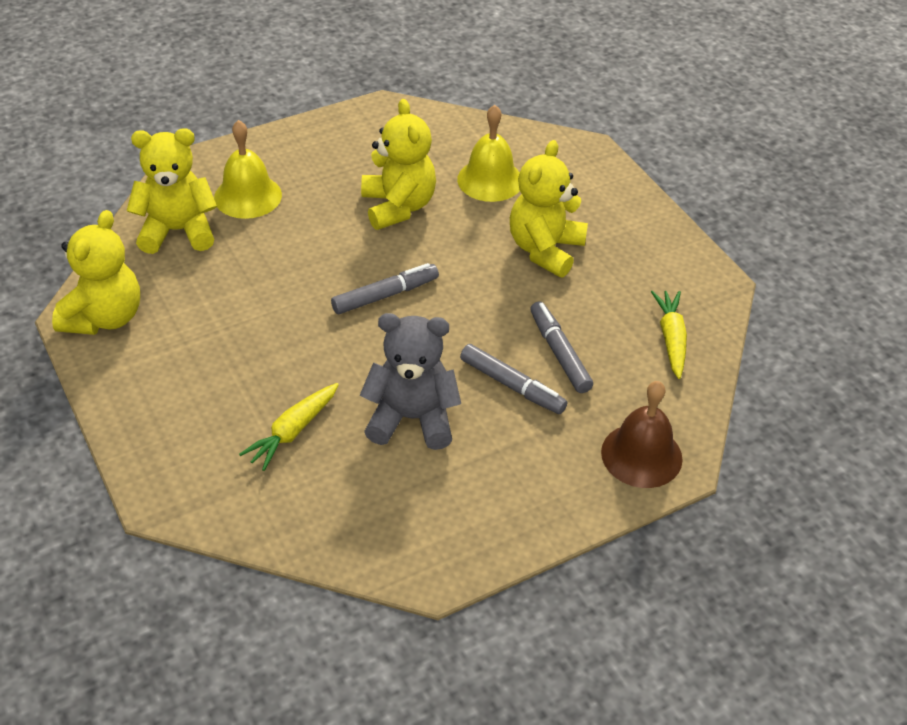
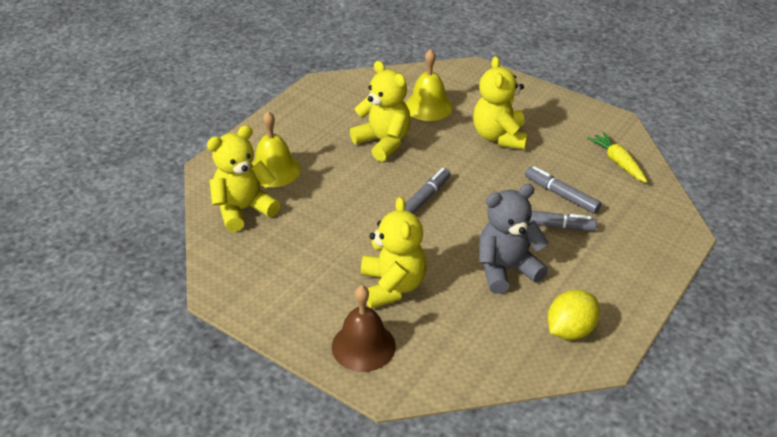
camera: 25 degrees left, 5 degrees down
yellow teddy bear [52,210,140,335] -> yellow teddy bear moved to [361,197,427,308]
yellow carrot [239,383,339,471] -> none
brown bell [601,381,683,488] -> brown bell moved to [332,285,396,372]
none -> yellow lemon [548,290,600,340]

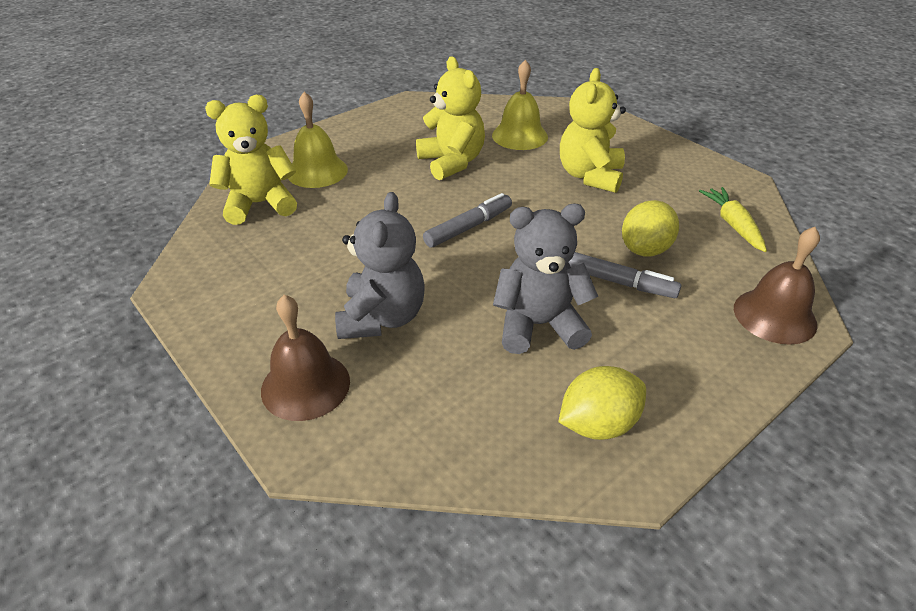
camera: 15 degrees right, 0 degrees up
yellow teddy bear [361,197,427,308] -> grey teddy bear [335,192,425,339]
grey marker [525,166,602,214] -> yellow lemon [622,200,679,256]
none -> brown bell [734,227,820,345]

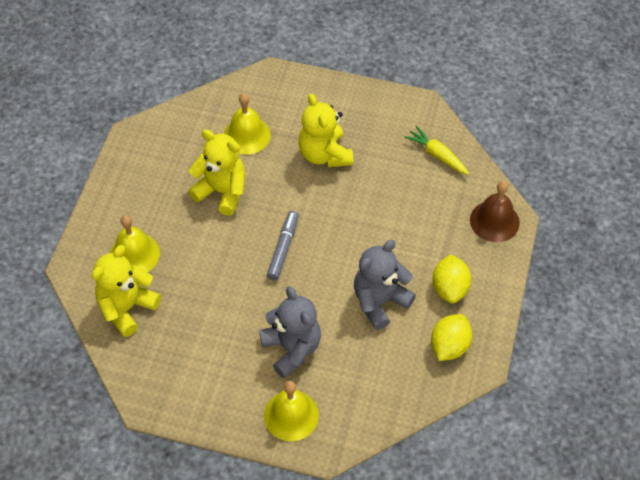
camera: 35 degrees left, 15 degrees up
brown bell [261,295,350,421] -> yellow bell [264,381,319,441]
grey marker [568,252,681,298] -> none
yellow lemon [622,200,679,256] -> yellow lemon moved to [432,254,471,303]

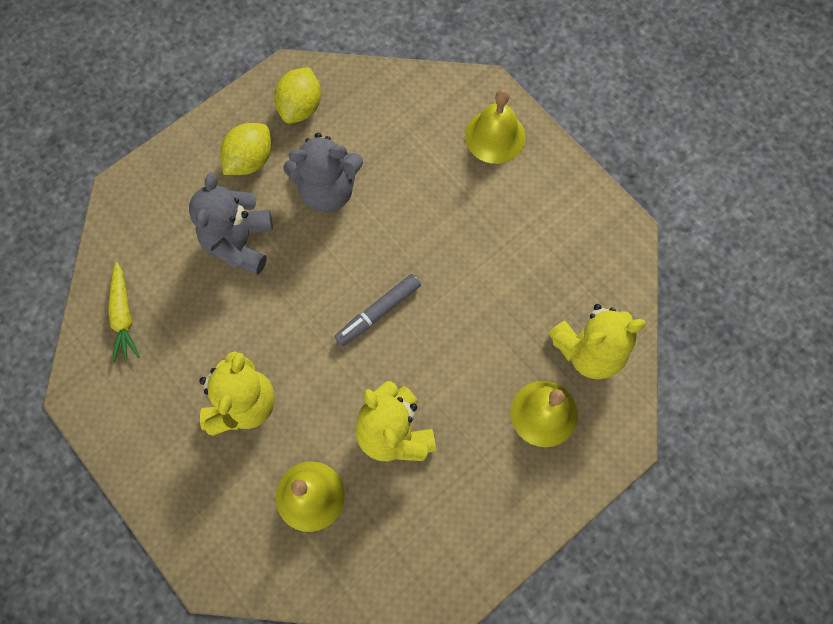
camera: 145 degrees left, 15 degrees up
grey teddy bear [259,286,321,378] -> grey teddy bear moved to [189,172,273,275]
yellow lemon [431,314,472,361] -> yellow lemon turned 45 degrees counterclockwise [274,67,321,124]
brown bell [470,181,520,242] -> none

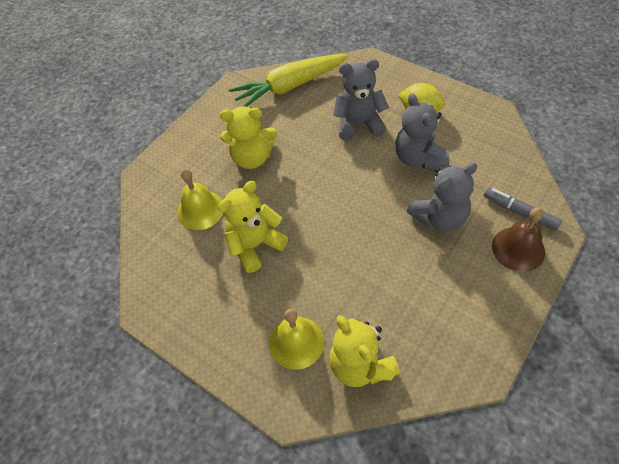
camera: 80 degrees right, 15 degrees down
yellow carrot [108,262,140,363] -> yellow carrot [229,54,348,107], size x1.90
yellow lemon [274,67,321,124] -> none
grey marker [334,274,421,346] -> grey marker moved to [484,188,562,231]
yellow bell [465,89,525,164] -> brown bell [492,208,545,272]
none -> grey teddy bear [407,163,477,232]

